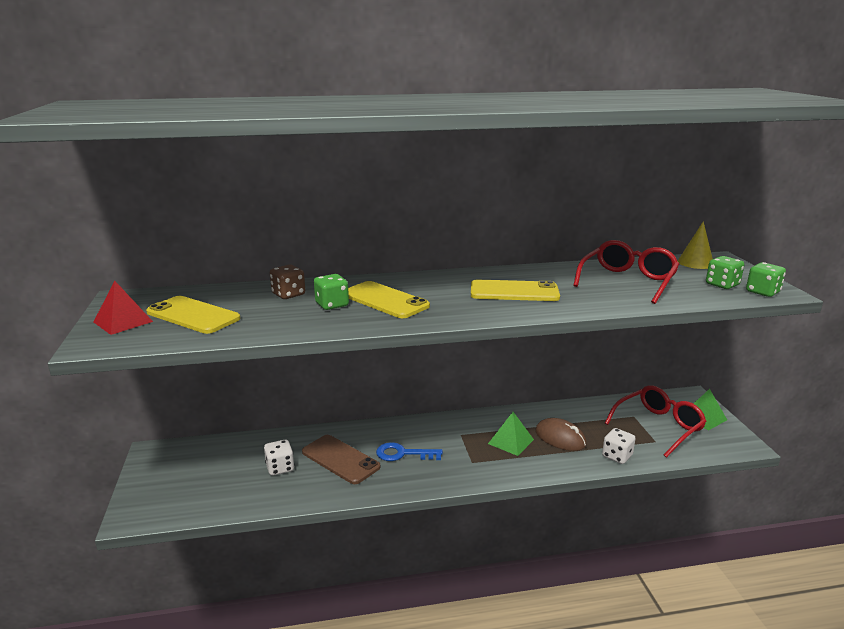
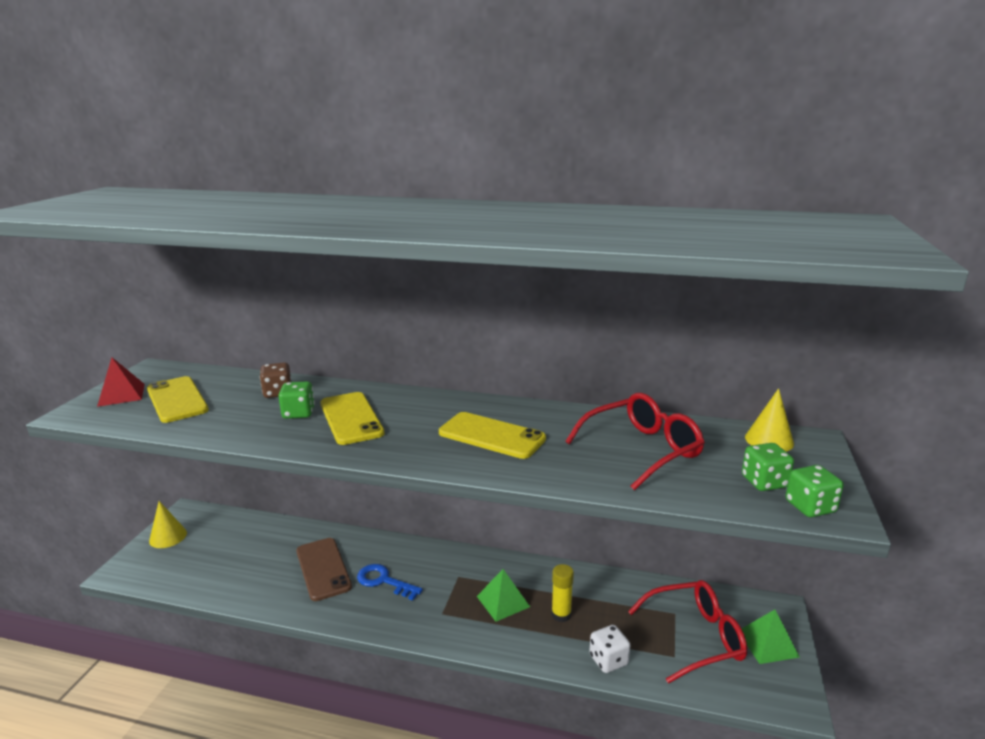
camera: 25 degrees right, 0 degrees up
white dice [264,440,294,476] -> none
brown mouse [535,418,587,451] -> yellow glue stick [552,564,574,622]
none -> yellow cone [149,501,187,548]

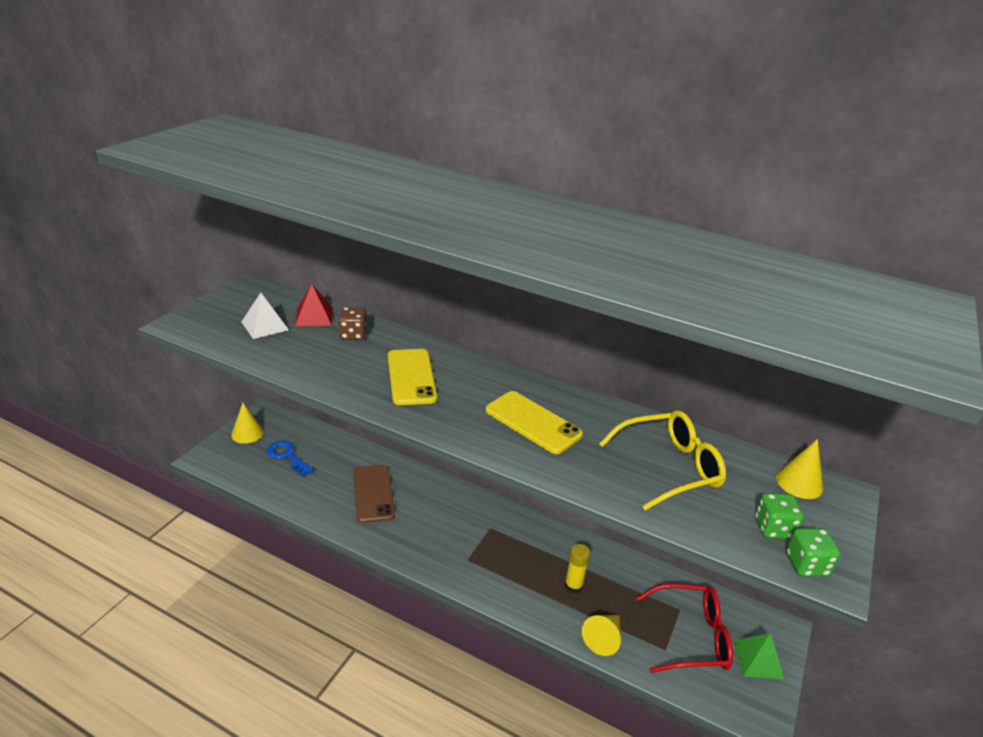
camera: 10 degrees right, 10 degrees up
red pyramid [97,358,145,407] -> red pyramid moved to [295,284,333,326]
yellow phone [147,376,209,423] -> white pyramid [242,293,289,339]
green dice [278,381,315,419] -> none
blue key [357,564,423,601] -> blue key moved to [267,440,314,477]
green pyramid [477,569,530,622] -> none
red glasses [565,393,705,491] -> yellow glasses [599,410,726,510]
white dice [589,625,630,673] -> yellow cone [582,615,621,656]

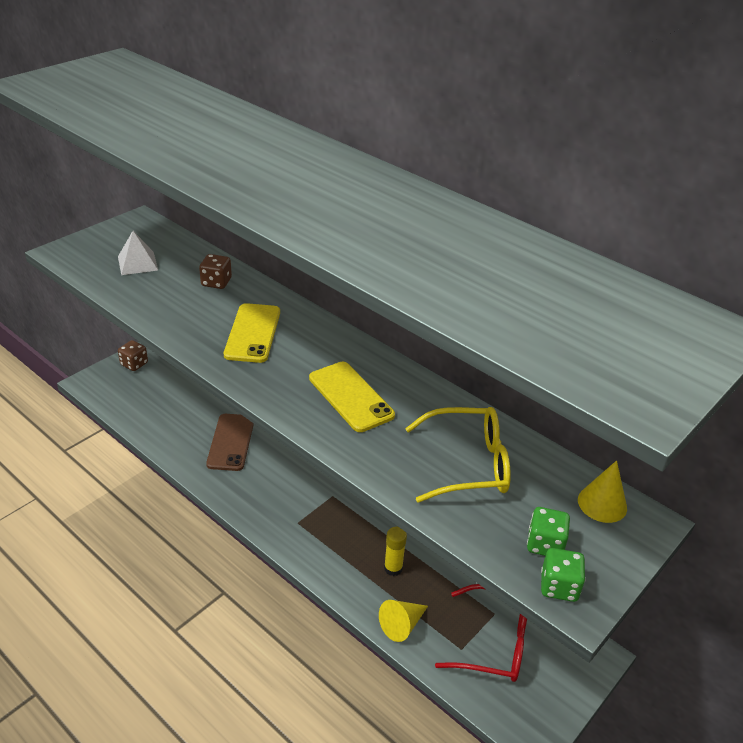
camera: 15 degrees right, 5 degrees up
yellow cone [231,403,264,444] -> brown dice [118,340,148,371]
blue key [267,440,314,477] -> none
red pyramid [295,284,333,326] -> none
green pyramid [734,633,785,680] -> none

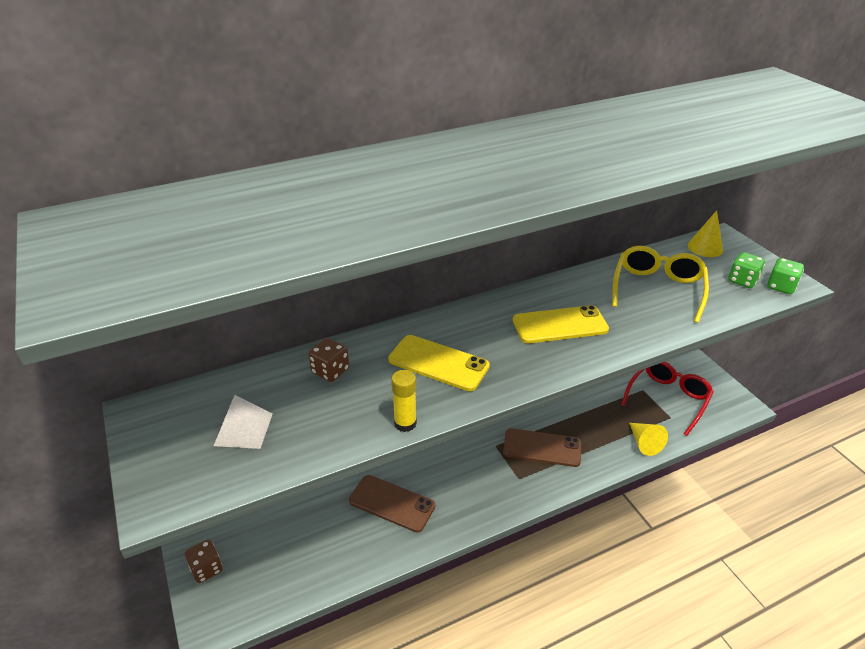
camera: 65 degrees left, 0 degrees up
yellow glue stick [384,527,407,576] -> yellow glue stick moved to [391,370,417,432]
none -> brown phone [503,428,581,467]

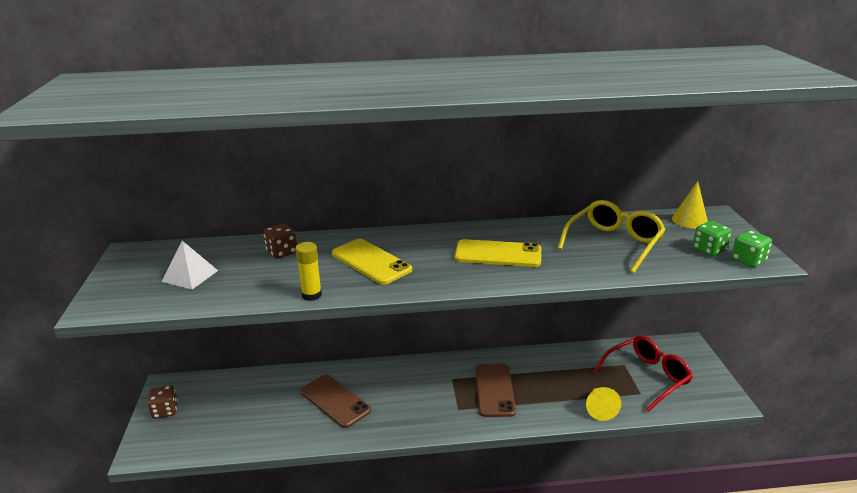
camera: 20 degrees right, 10 degrees down
brown phone [503,428,581,467] -> brown phone turned 60 degrees clockwise [475,364,516,417]

